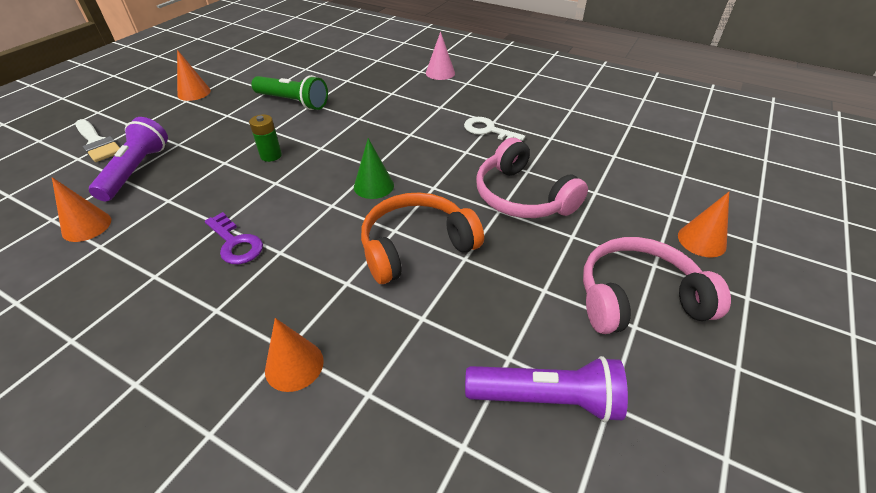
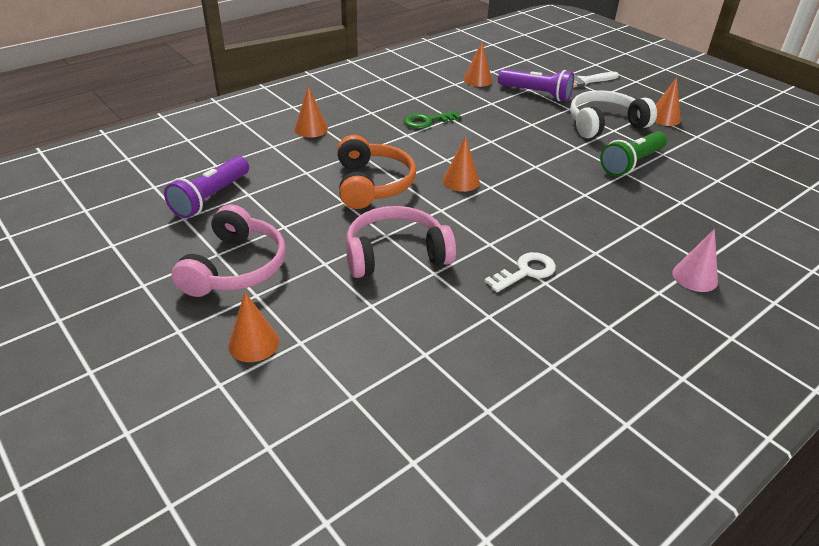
camera: 110 degrees right, 5 degrees down
purple key [205,212,263,264] -> green key [404,111,461,129]
green battery [249,114,282,162] -> none
green cone [354,138,394,199] -> orange cone [443,136,480,192]
none -> white headphones [570,90,657,138]

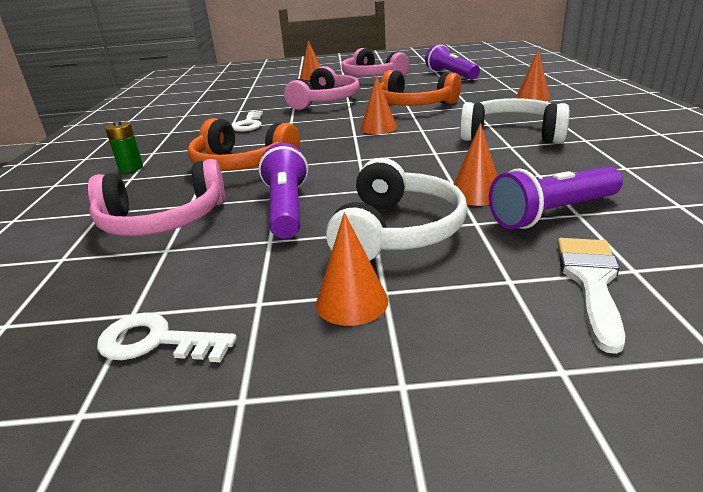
camera: 130 degrees right, 10 degrees down
green key [404,111,461,129] -> white headphones [460,98,570,144]
orange cone [463,41,492,87] -> orange cone moved to [454,123,497,206]
green flashlight [600,131,667,176] -> purple flashlight [259,143,308,239]
pink cone [672,229,718,292] -> green battery [105,121,143,173]
none -> pink headphones [88,159,225,236]
none -> white key [97,313,237,362]
none -> orange headphones [188,118,300,171]

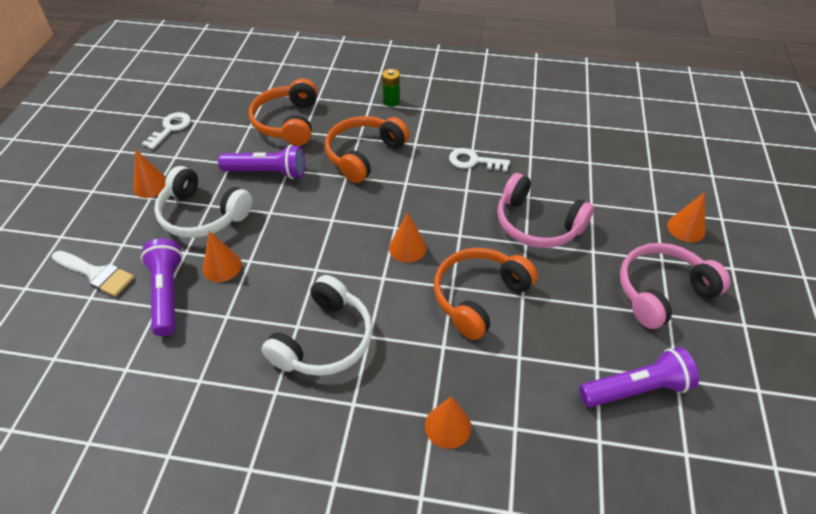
camera: 100 degrees right, 20 degrees up
pink headphones [88,159,225,236] -> orange headphones [249,78,317,146]

